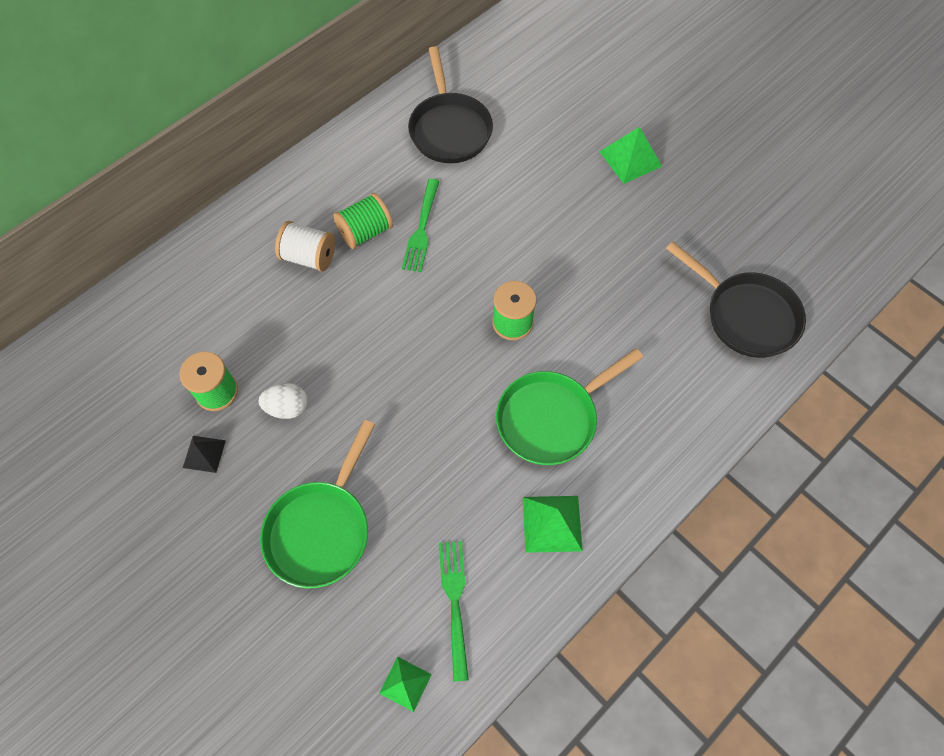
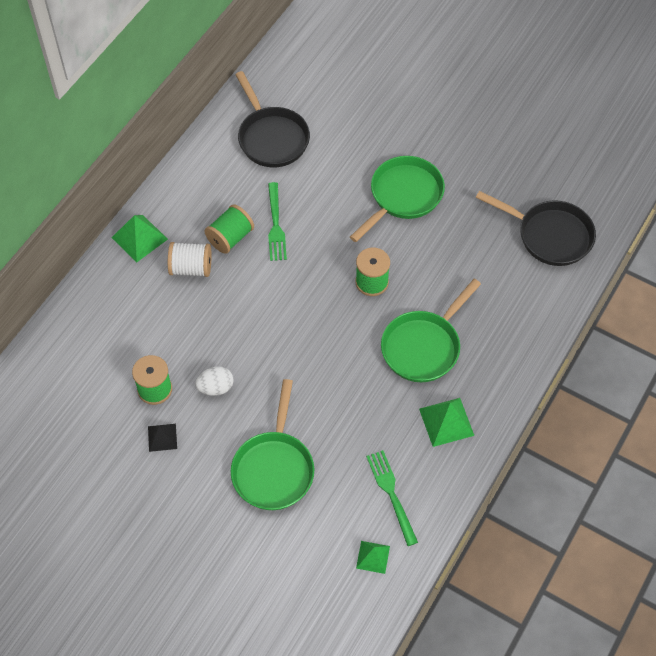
camera: 15 degrees left, 5 degrees down
green pyramid [599,127,662,184] -> green pyramid moved to [112,215,168,262]
none -> green pan [350,156,445,242]

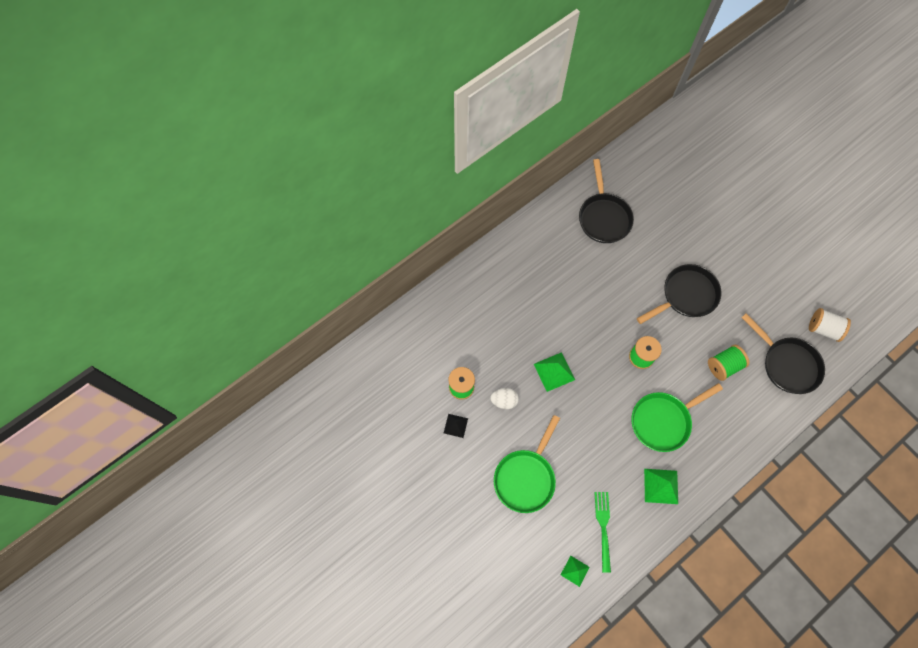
camera: 20 degrees right, 10 degrees up
green pyramid [112,215,168,262] -> green pyramid moved to [534,352,575,392]
white spool [168,242,212,277] -> white spool moved to [809,308,851,342]
green spool [205,204,254,254] -> green spool moved to [708,345,749,381]
green fork [268,182,287,261] -> none
green pan [350,156,445,242] -> black pan [637,264,722,324]

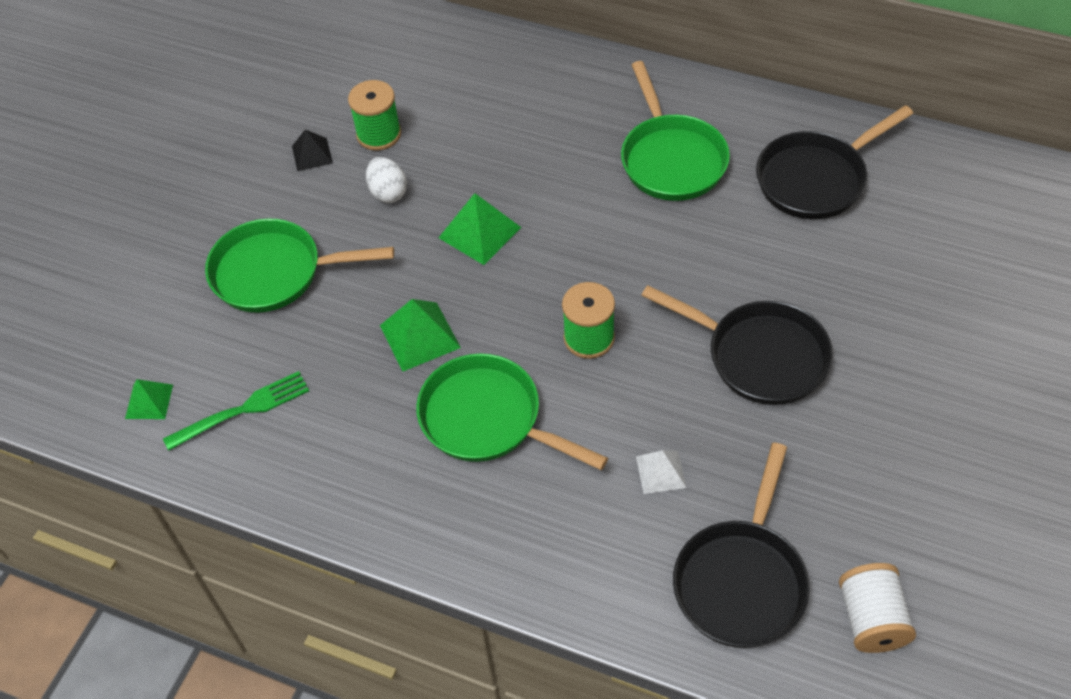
camera: 65 degrees right, 15 degrees down
green pyramid [644,469,678,504] -> green pyramid moved to [380,299,461,371]
green spool [708,345,749,381] -> white pyramid [636,450,686,494]
none -> green pan [621,61,730,201]

